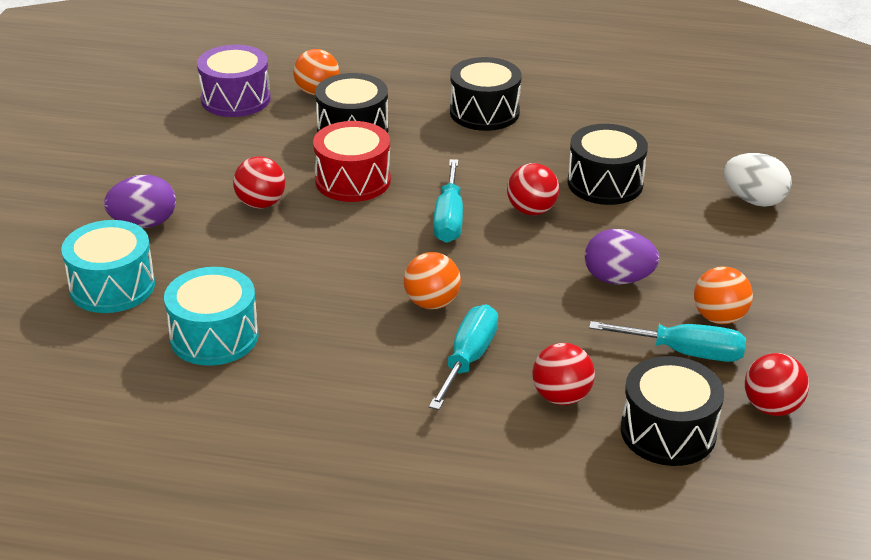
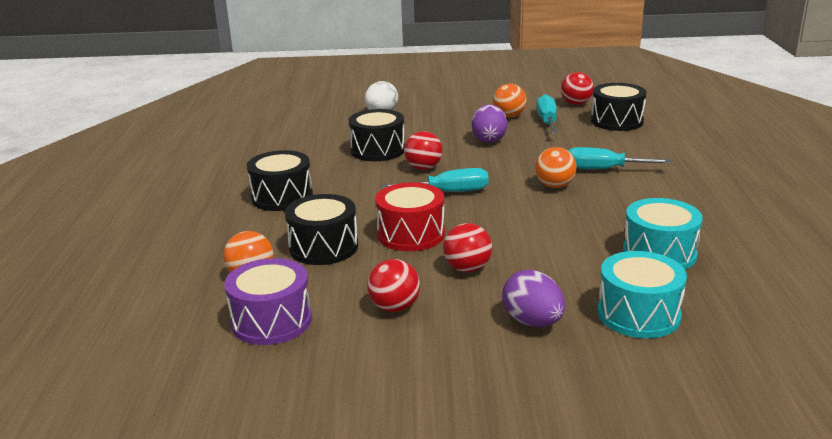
camera: 100 degrees left, 10 degrees down
red ball [532,343,595,405] -> red ball moved to [367,259,420,312]

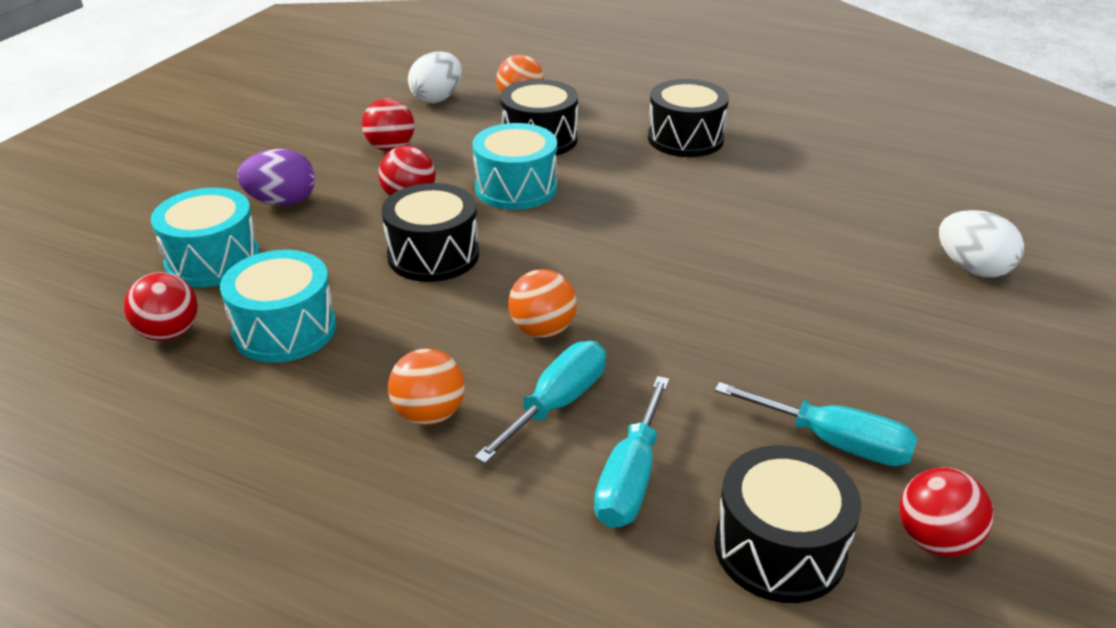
camera: 115 degrees right, 10 degrees up
purple drum [224,258,312,345] -> white egg [408,51,462,103]
black drum [349,109,405,161] -> black drum moved to [381,183,479,282]
red drum [375,182,445,251] -> turquoise drum [473,123,557,210]
turquoise screwdriver [381,168,489,192] -> turquoise screwdriver moved to [594,376,670,528]
red ball [404,131,443,170] -> red ball moved to [124,272,198,341]
purple egg [472,104,507,143] -> none
orange ball [493,84,527,117] -> orange ball moved to [388,349,465,425]

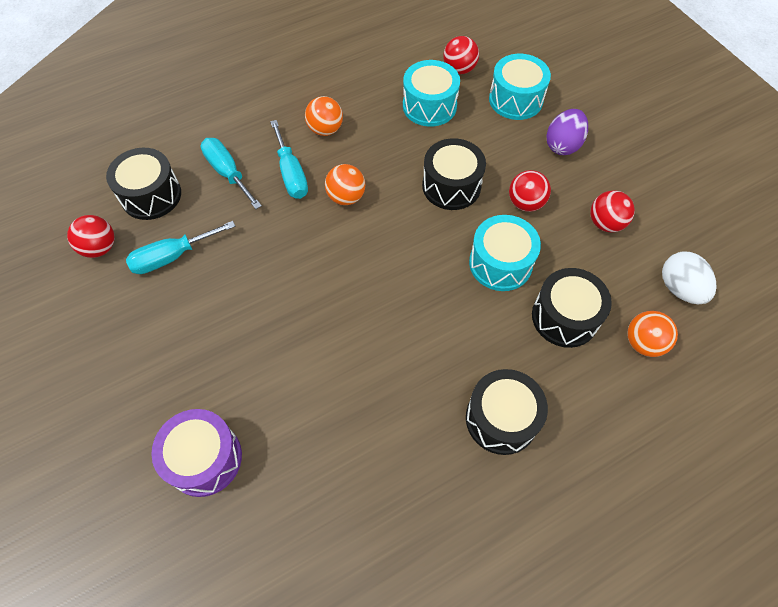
camera: 125 degrees right, 25 degrees up
white egg [939,210,1024,277] -> purple drum [151,409,242,497]

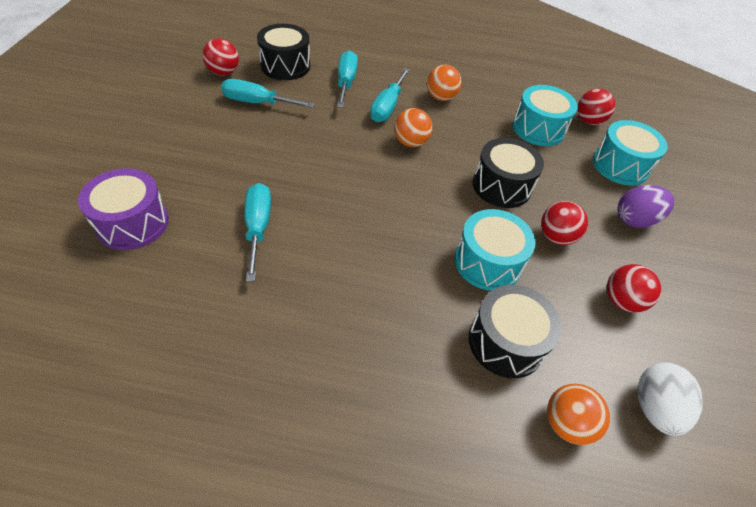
camera: 35 degrees right, 10 degrees down
black drum [466,369,548,455] -> none
none -> turquoise screwdriver [245,183,271,281]

